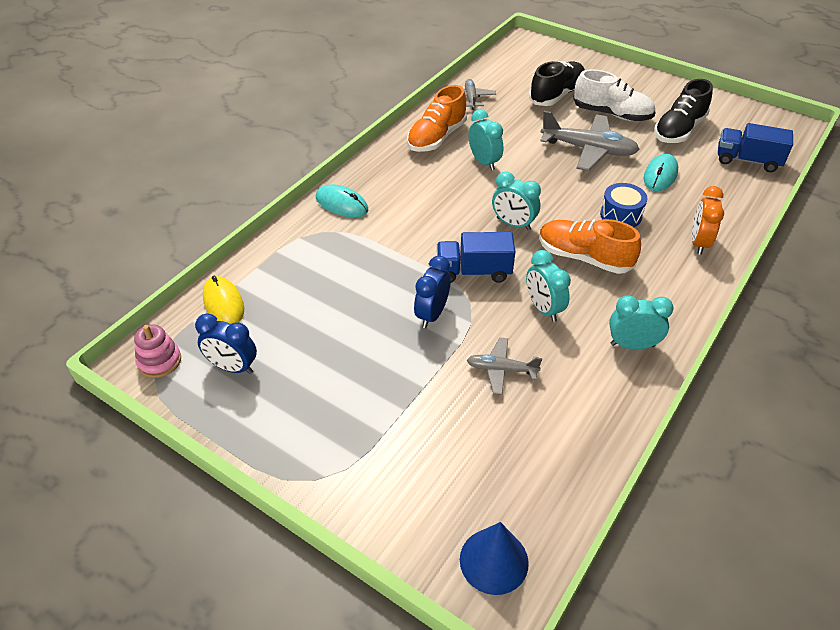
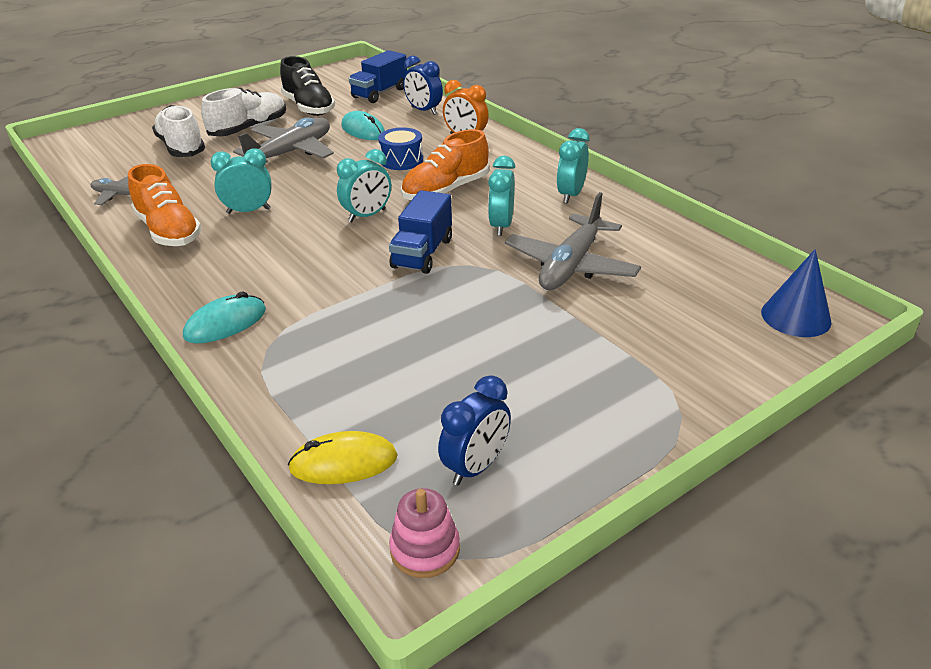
camera: 70 degrees left, 10 degrees down
blue clock [414,256,451,328] -> blue clock moved to [403,55,443,115]
grey plane [467,337,542,395] -> grey plane [505,192,641,290], size x1.79
turquoise clock [526,250,571,322] -> turquoise clock turned 105 degrees clockwise [488,156,515,236]
black shoe [529,61,585,106] -> white shoe [152,105,205,157]

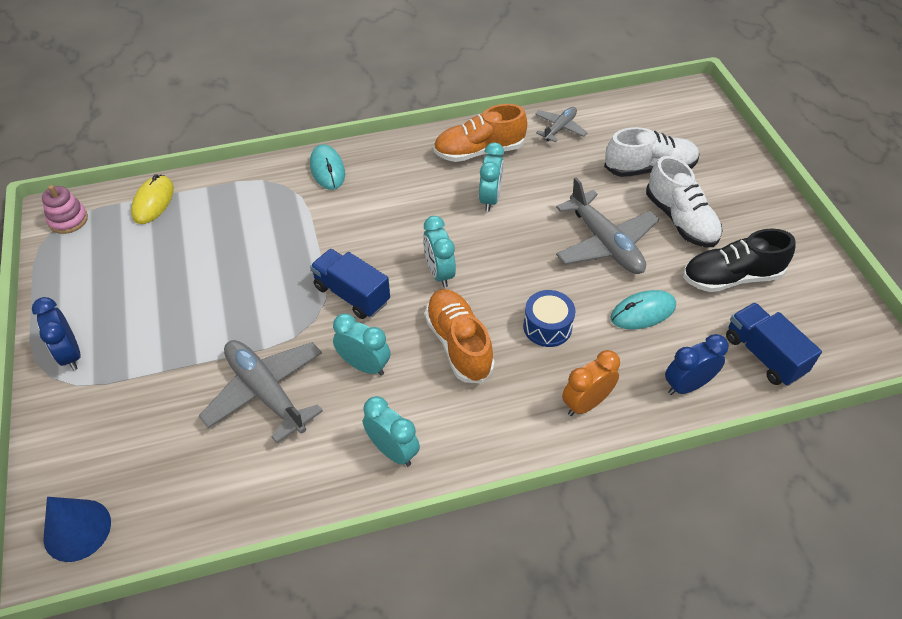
camera: 110 degrees right, 15 degrees up
blue clock [438,375,511,485] -> blue clock moved to [32,297,80,371]

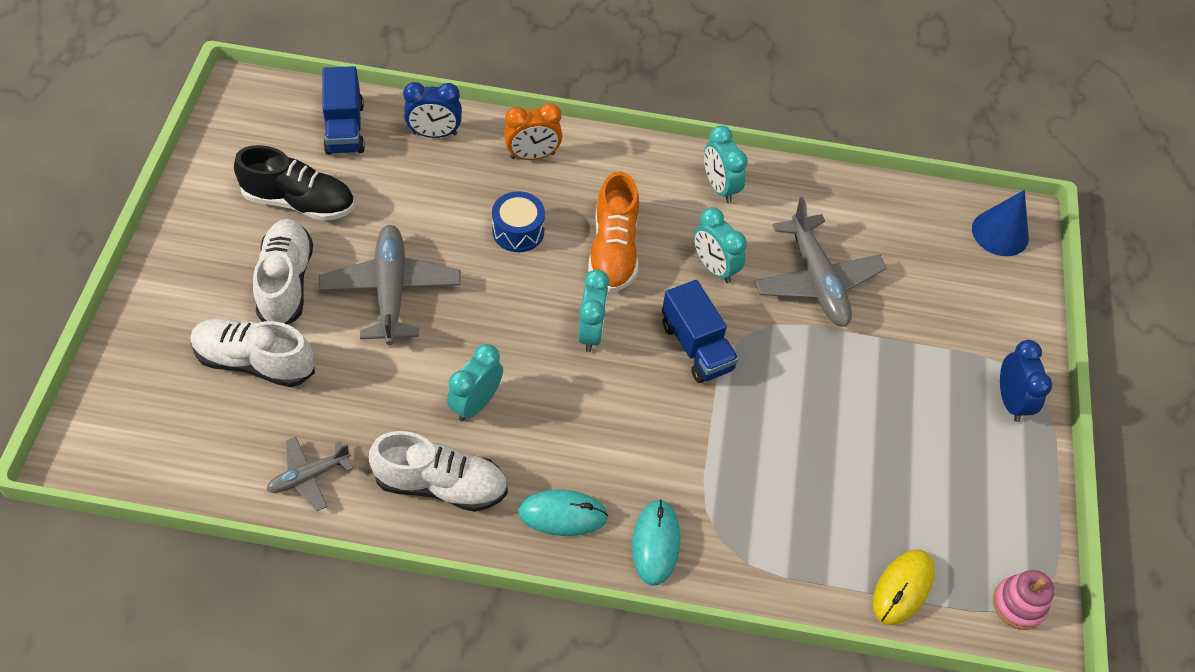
camera: 160 degrees left, 5 degrees up
orange shoe [434,104,527,162] -> white shoe [369,431,508,512]
turquoise mouse [610,290,676,329] -> turquoise mouse moved to [518,490,608,536]

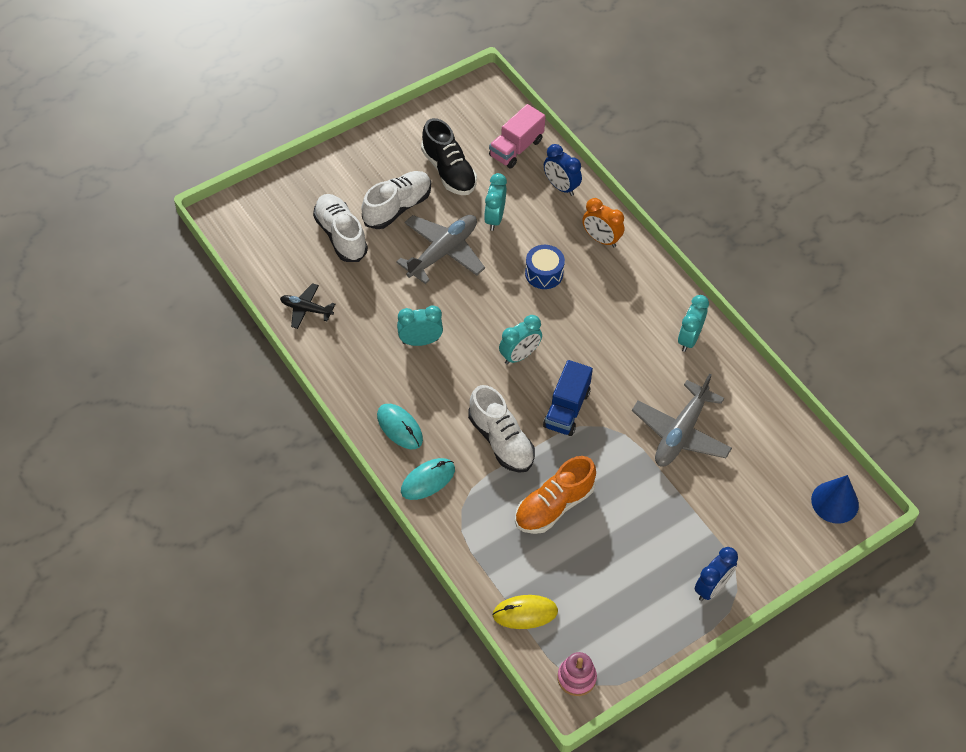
camera: 50 degrees right, 0 degrees up
grey plane [267,437,353,511] -> black plane [280,283,335,329]
blue truck [322,66,365,155] -> pink truck [489,104,546,169]
white shoe [369,431,508,512] -> white shoe moved to [468,385,535,473]
orange shoe [588,171,639,293] -> orange shoe moved to [515,456,596,534]
turquoise clock [693,207,747,283] -> turquoise clock moved to [484,173,507,231]

